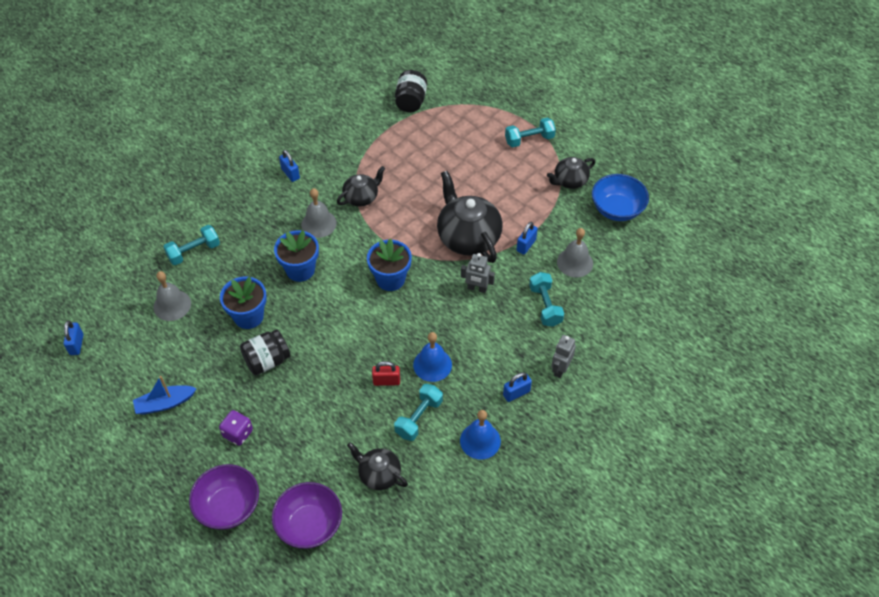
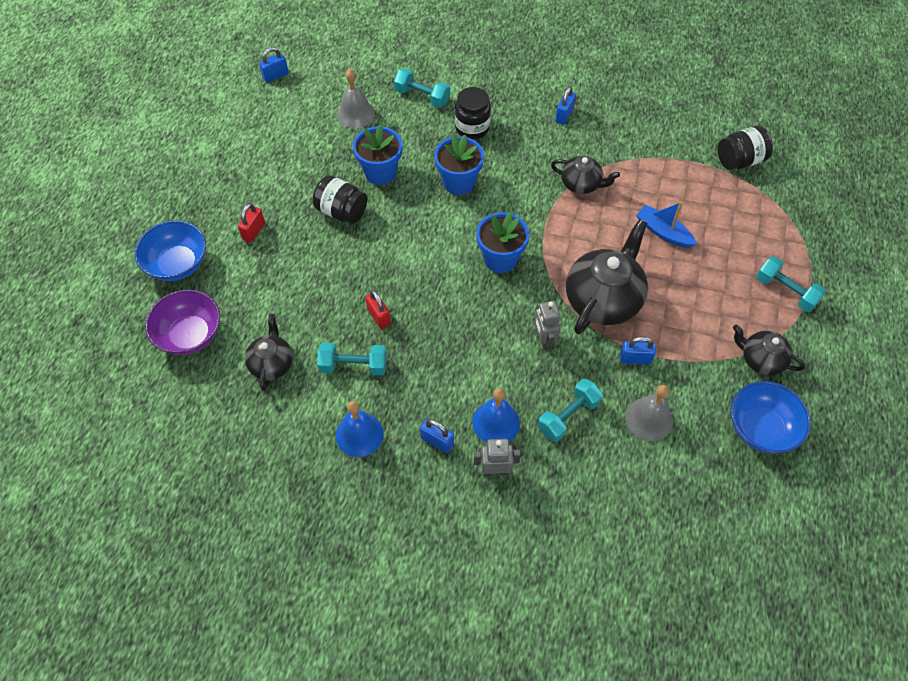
camera: 60 degrees right, 5 degrees up
blue boat [133,376,197,415] -> blue boat moved to [636,202,697,248]
purple bowl [189,464,259,530] -> blue bowl [135,220,206,281]
purple dice [219,410,253,446] -> red padlock [238,203,265,243]
grey bell [301,188,337,238] -> none
blue bell [413,332,452,382] -> blue bell moved to [472,388,520,443]
none -> black jar [455,87,491,139]

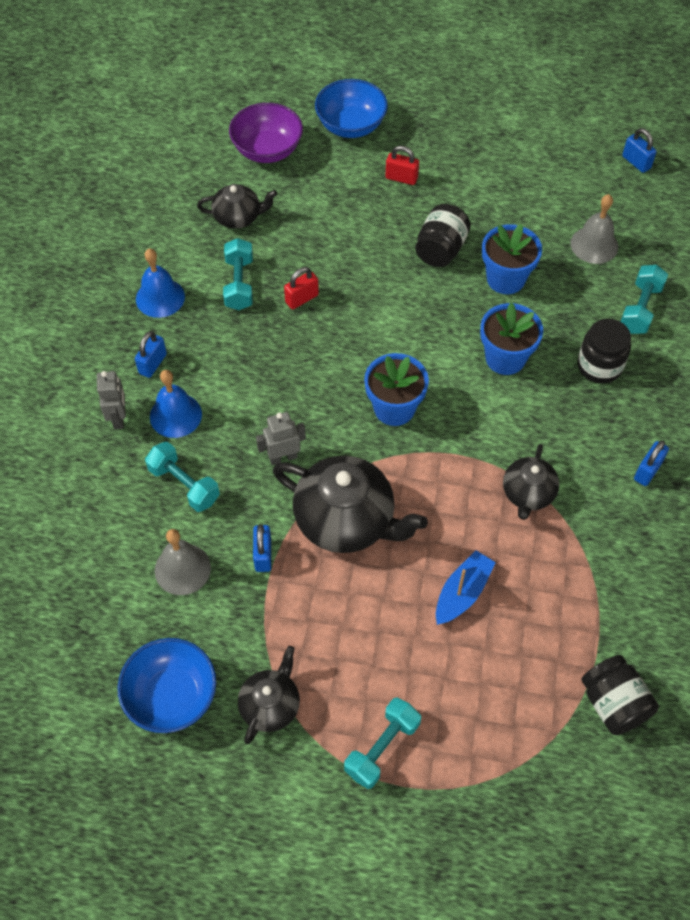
camera: 85 degrees right, 0 degrees up
blue padlock [555,86,576,125] -> blue padlock turned 75 degrees counterclockwise [634,440,669,486]

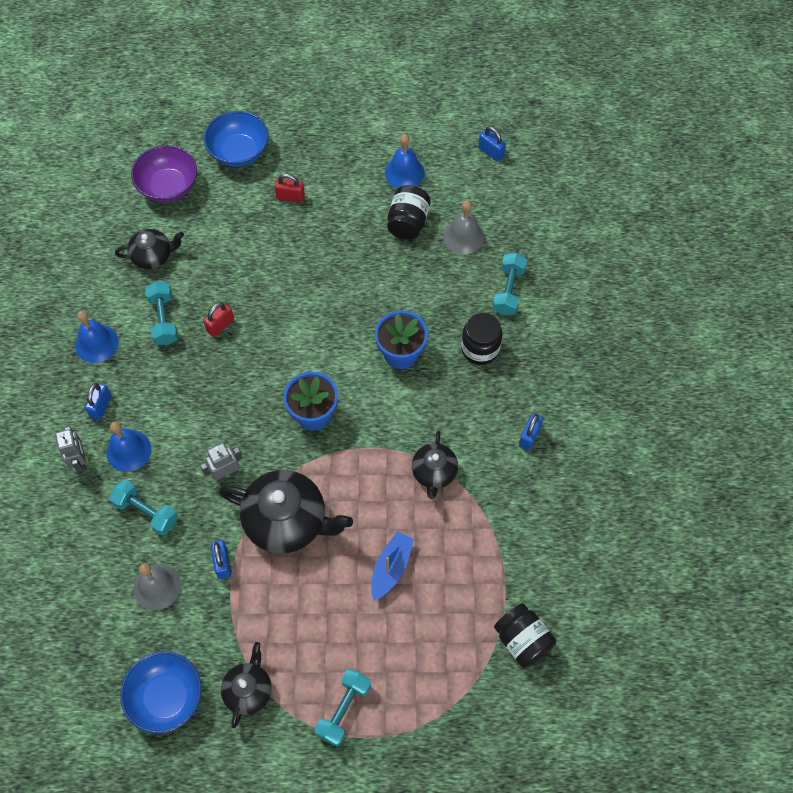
camera: 10 degrees left, 5 degrees up
black jar [415,204,471,267] -> black jar moved to [387,185,431,240]
blue flower pot [482,224,542,294] -> none
none -> blue bell [385,134,424,188]

